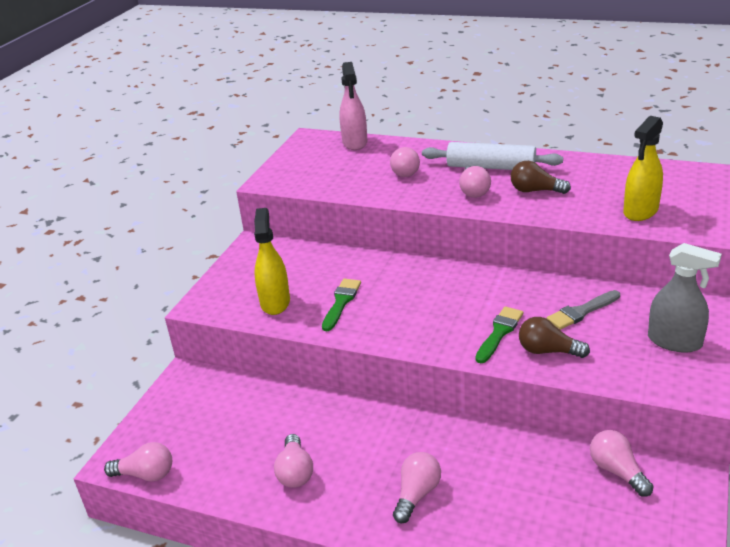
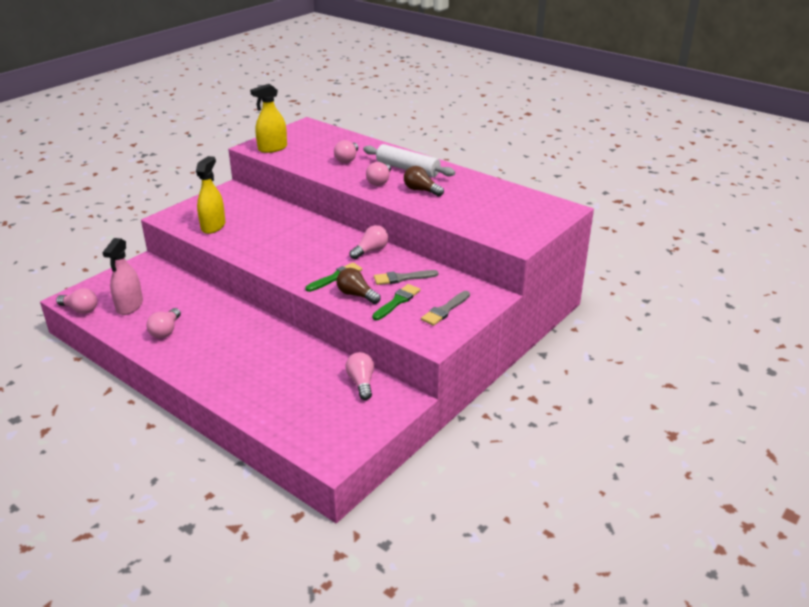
camera: 15 degrees right, 0 degrees up
green brush [322,279,361,331] -> green brush moved to [372,284,421,320]
pink spray bottle [339,62,368,150] -> pink spray bottle moved to [102,238,143,315]
pink light bulb [393,452,441,523] -> pink light bulb moved to [349,225,388,259]
yellow spray bottle [623,116,663,221] -> yellow spray bottle moved to [250,84,287,153]
grey spray bottle [648,243,722,353] -> grey brush [421,291,470,326]

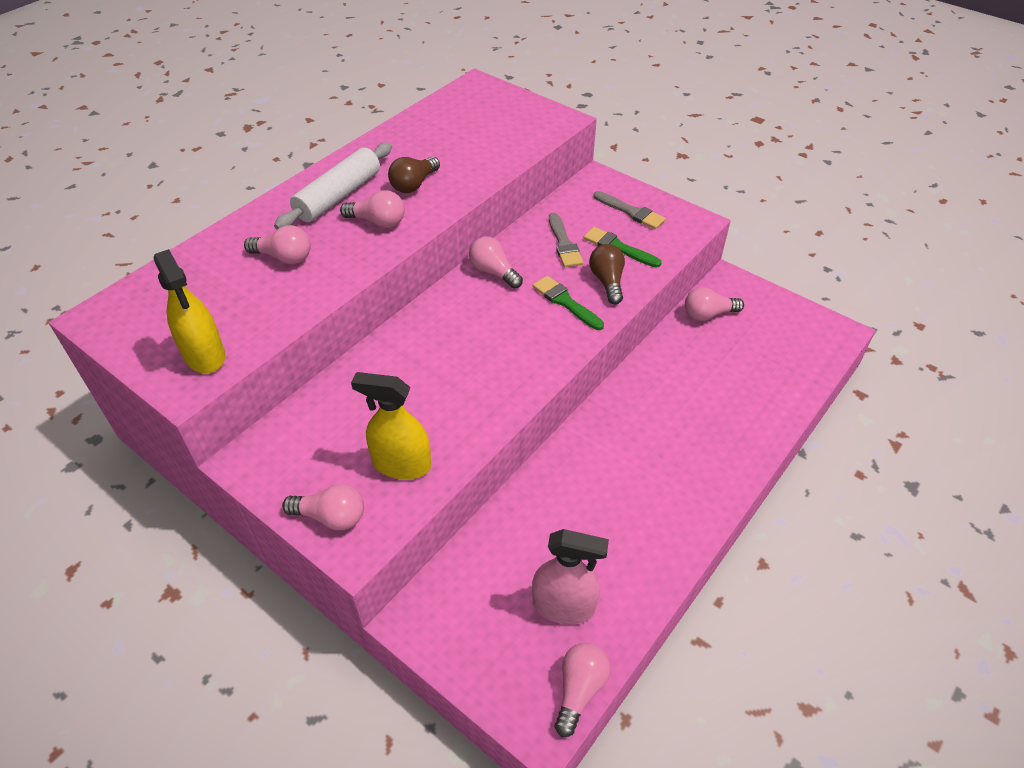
camera: 90 degrees left, 15 degrees up
pink light bulb [146,308,181,338] -> pink light bulb moved to [282,484,364,530]
brown light bulb [337,268,381,304] -> brown light bulb turned 135 degrees clockwise [589,244,625,304]

